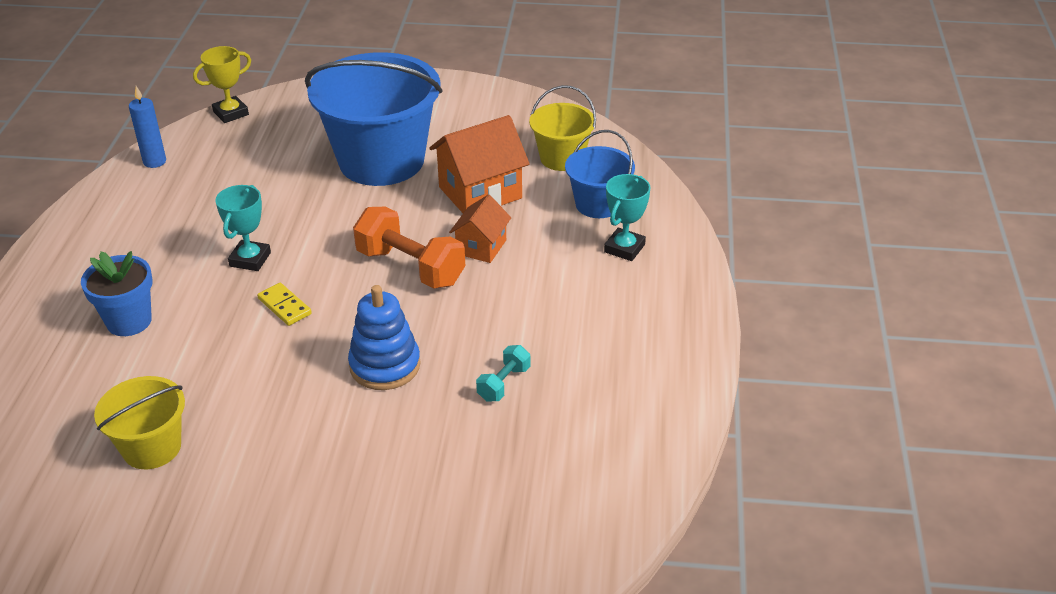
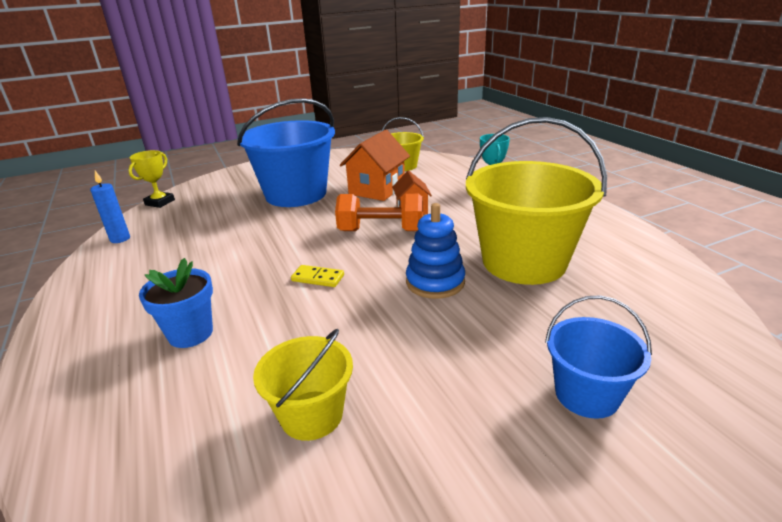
camera: 30 degrees left, 10 degrees down
turquoise trophy [215,185,271,271] -> none
turquoise dumbbell [476,345,530,402] -> yellow bucket [466,117,607,285]
blue bucket [565,130,635,218] -> blue bucket moved to [545,295,652,419]

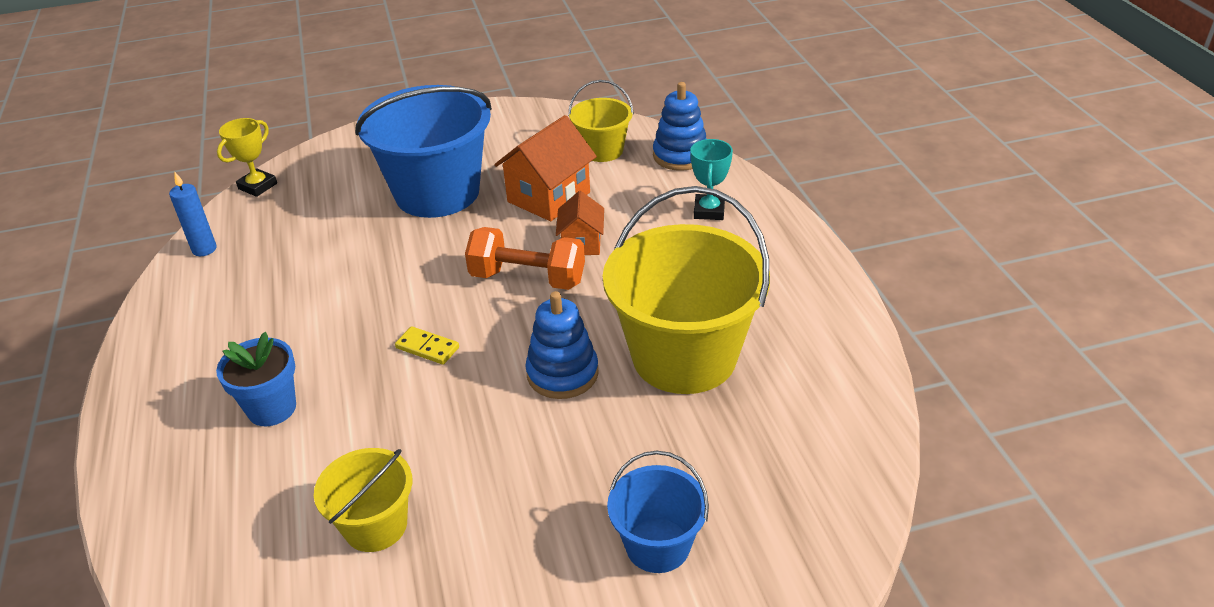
camera: 10 degrees right, 10 degrees up
none -> blue stacking toy [653,82,706,171]

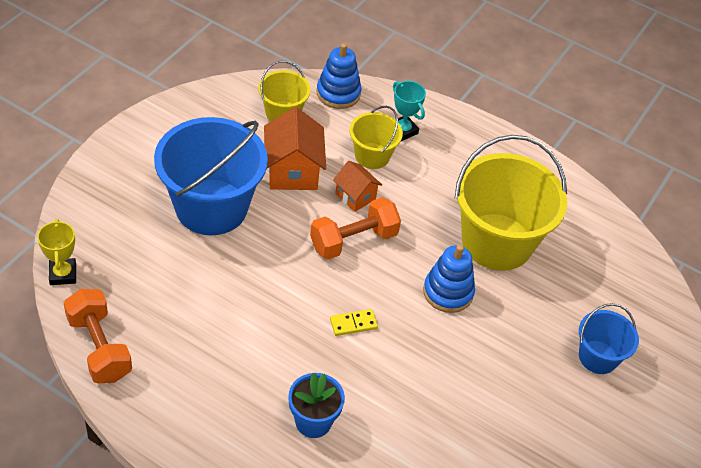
camera: 50 degrees left, 10 degrees up
blue candle [169,172,217,256] -> orange dumbbell [64,289,132,383]
yellow bucket [314,448,412,552] -> yellow bucket moved to [349,106,403,169]

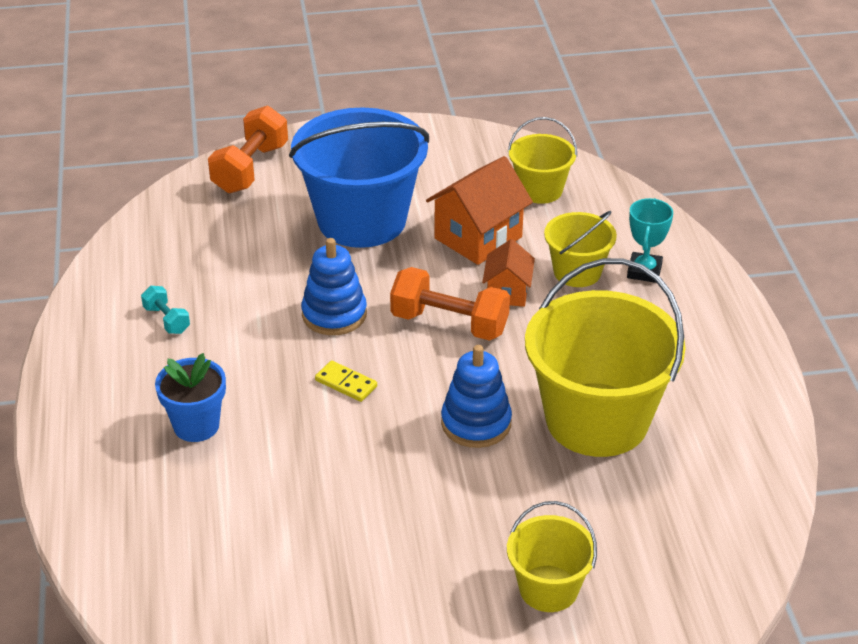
camera: 55 degrees right, 10 degrees down
yellow trophy [37,219,76,285] -> none
orange dumbbell [64,289,132,383] -> orange dumbbell moved to [208,106,288,193]
blue stacking toy [317,43,362,109] -> blue stacking toy moved to [301,238,367,335]
blue bucket [579,303,639,374] -> yellow bucket [507,501,597,612]
none -> turquoise dumbbell [141,286,190,334]

